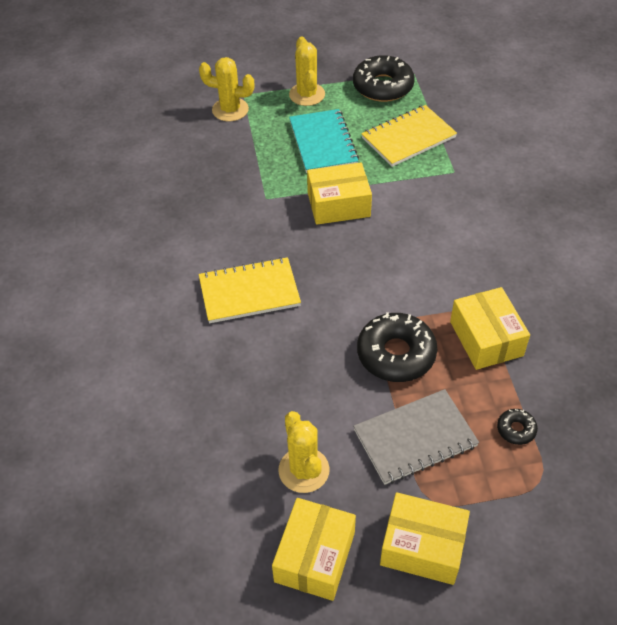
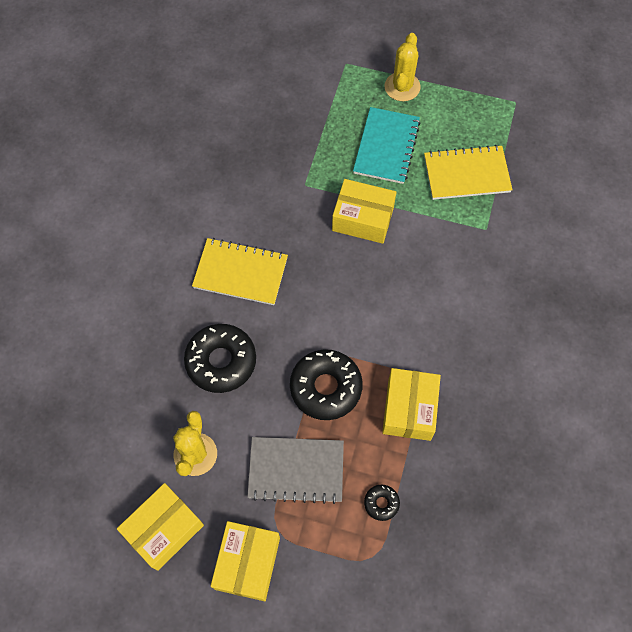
camera: 25 degrees right, 15 degrees up
yellow cactus [199,57,254,121] -> none
black donut [353,55,415,102] -> black donut moved to [184,324,256,393]
yellow box [380,492,470,585] -> yellow box turned 60 degrees clockwise [211,521,280,601]

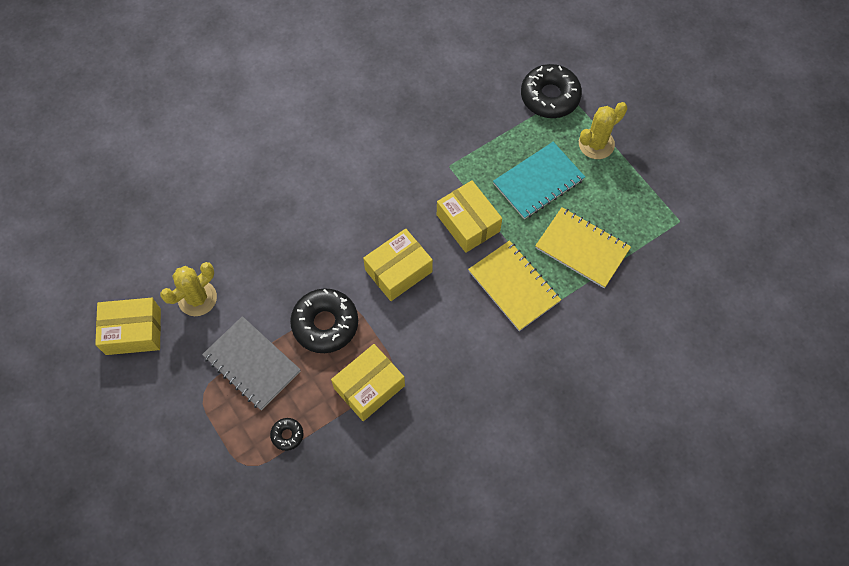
camera: 40 degrees right, 0 degrees up
black donut [184,324,256,393] -> black donut moved to [521,64,582,118]
yellow notebook [192,238,288,305] -> yellow notebook moved to [468,240,561,331]
yellow box [211,521,280,601] -> yellow box moved to [363,229,433,301]

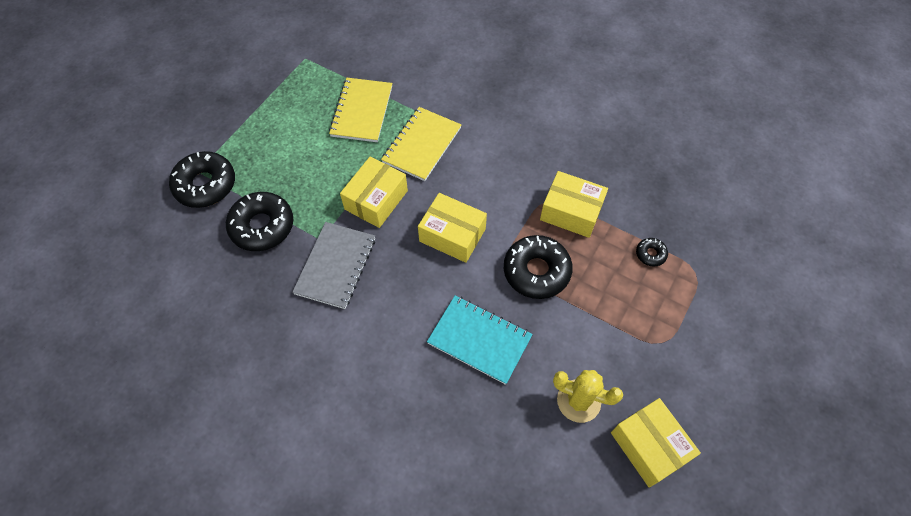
camera: 115 degrees left, 5 degrees down
grey notebook [202,316,301,410] -> grey notebook moved to [292,222,375,309]
turquoise notebook [493,142,585,219] -> turquoise notebook moved to [427,295,533,385]
yellow cactus [579,102,627,159] -> none
none -> black donut [226,192,293,251]

